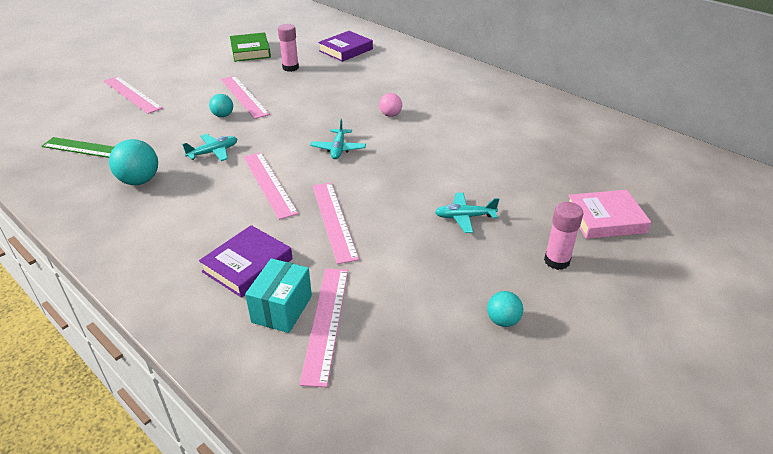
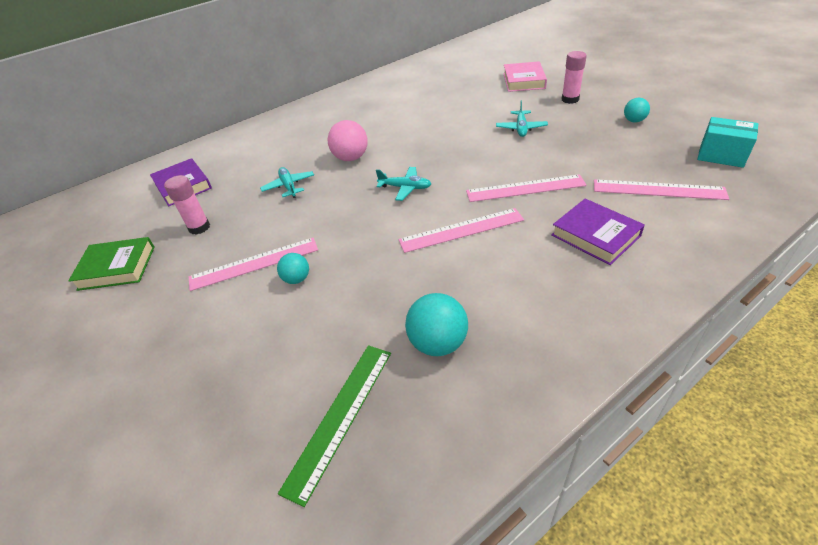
camera: 75 degrees left, 5 degrees up
pink ruler [104,76,163,114] -> none
turquoise plane [182,134,237,161] -> turquoise plane moved to [260,167,314,198]
turquoise box [245,258,312,333] -> turquoise box moved to [697,117,758,168]
pink ball [379,93,402,117] -> pink ball [327,120,368,161], size x1.67

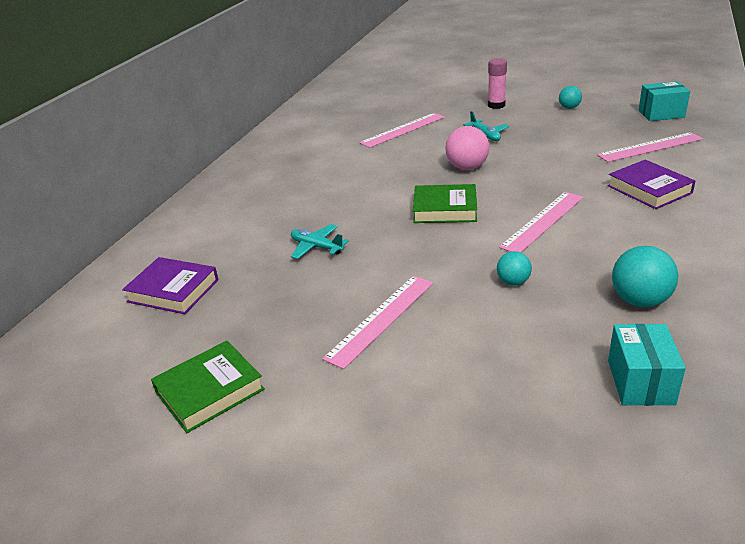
camera: 35 degrees left, 10 degrees down
pink glue stick [164,175,210,235] -> none
turquoise ball [277,253,309,284] -> turquoise ball moved to [497,251,532,286]
green ruler [278,345,391,507] -> turquoise box [608,324,686,406]
pink ball [327,120,368,161] -> pink ball moved to [446,126,489,170]
turquoise plane [376,167,431,201] -> green book [413,184,477,223]
pink ruler [466,174,587,202] -> pink ruler moved to [359,113,445,148]
pink book [503,61,547,92] -> none
purple book [552,199,645,265] -> purple book turned 45 degrees clockwise [607,160,695,209]

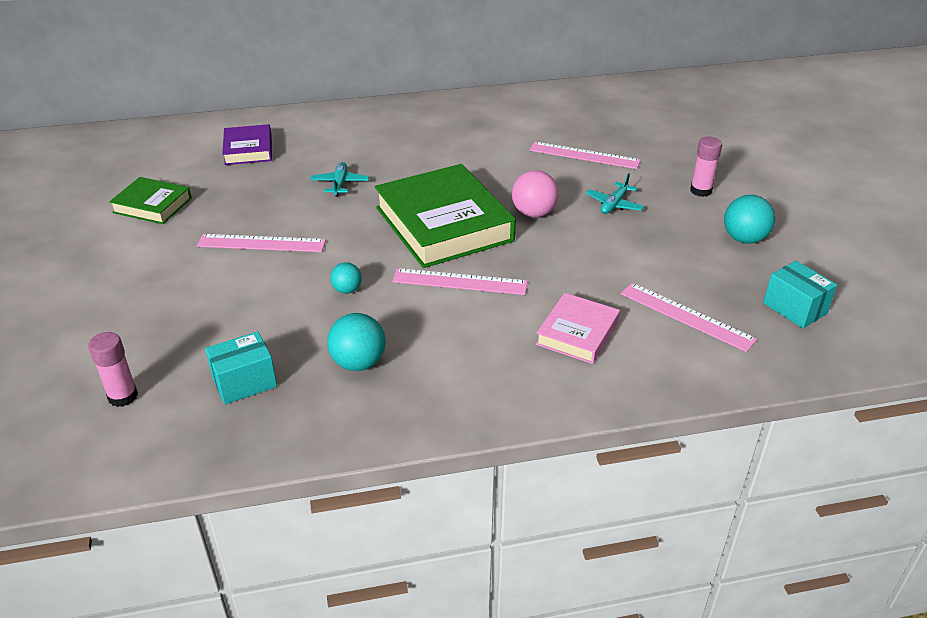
camera: 55 degrees right, 5 degrees up
green book [413,184,477,223] -> green book [375,164,516,268], size x1.91
turquoise ball [559,86,582,109] -> turquoise ball [724,195,775,244], size x1.67
purple book [607,160,695,209] -> pink book [536,293,620,364]
none -> pink glue stick [88,332,138,407]

